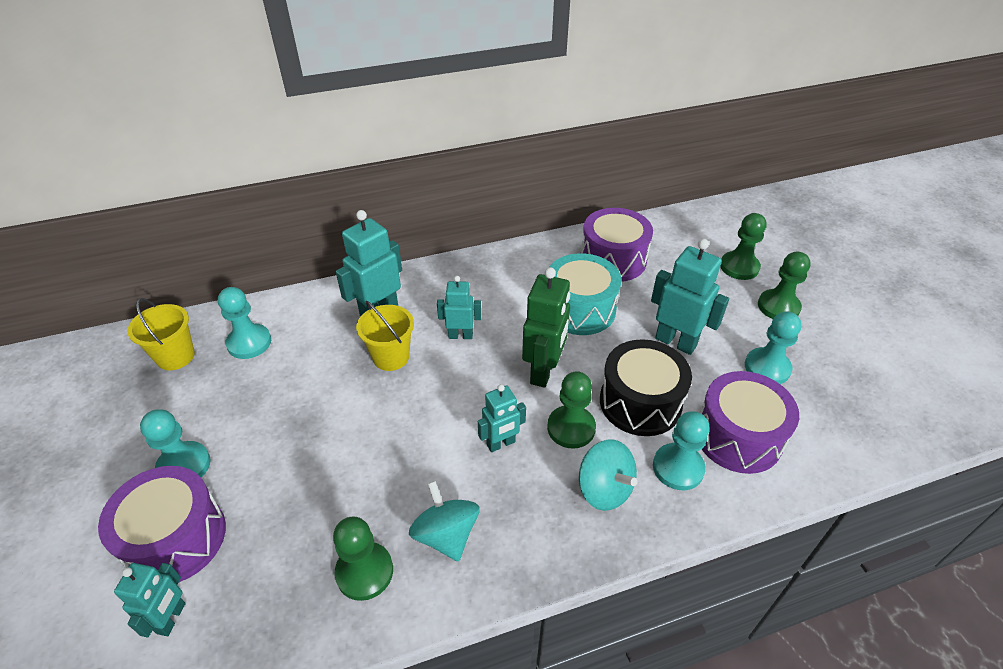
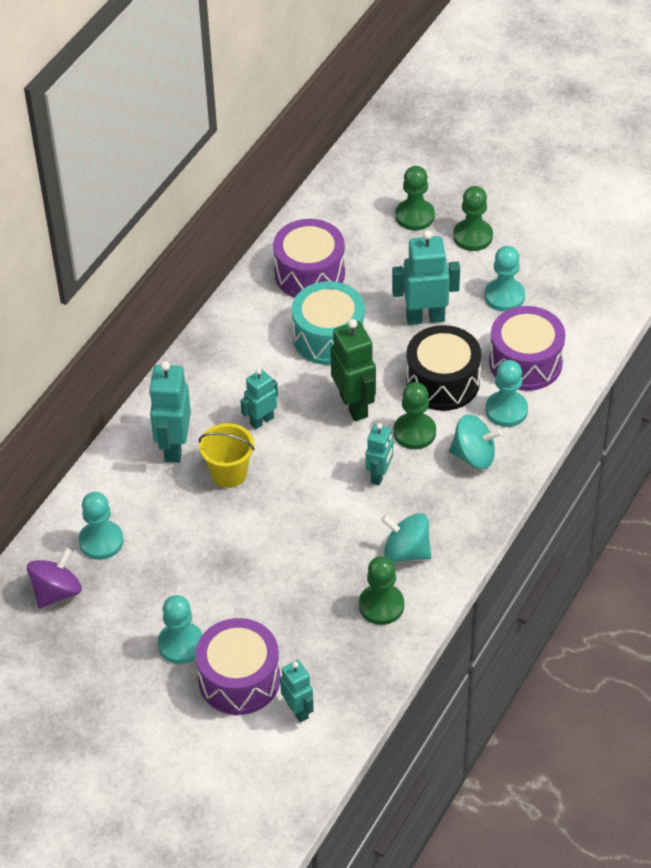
camera: 40 degrees left, 5 degrees up
yellow bucket [127,298,195,370] -> purple spinning top [27,548,82,609]

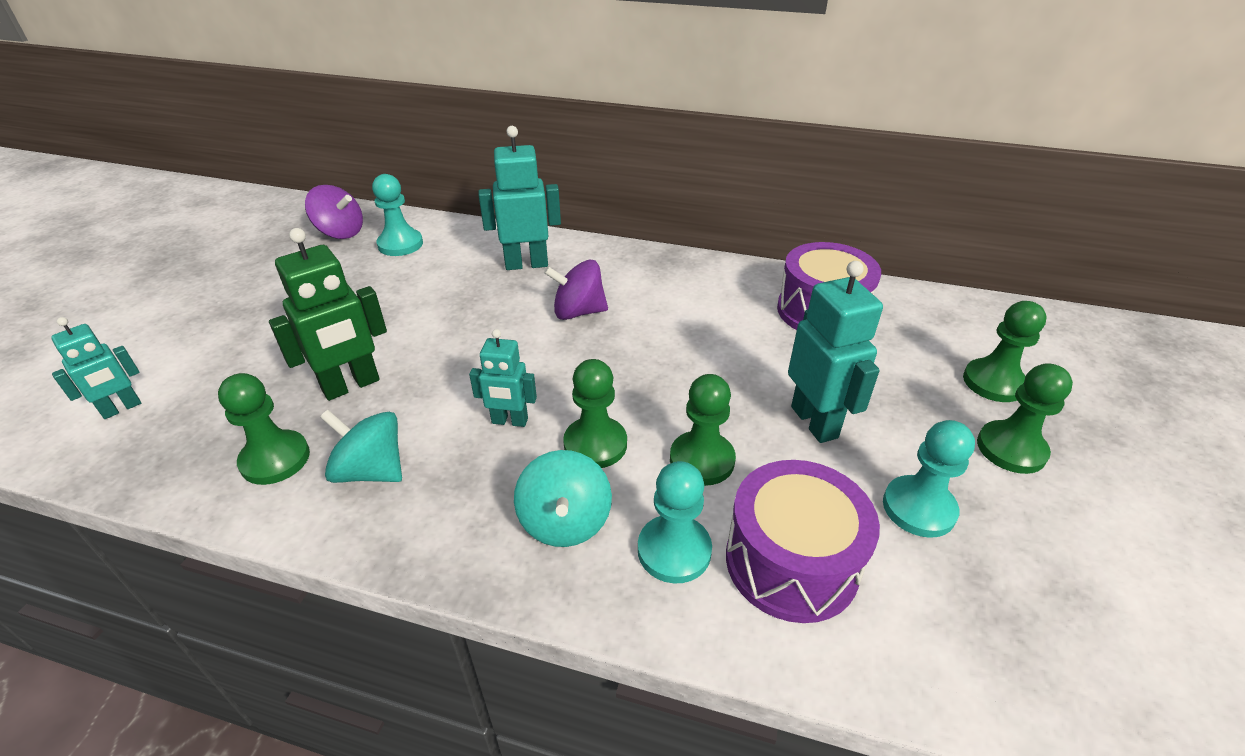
camera: 75 degrees right, 10 degrees down
turquoise pawn [158,595,203,664] -> none
purple drum [195,618,280,715] -> none
yellow bucket [199,423,255,488] -> none
turquoise robot [240,369,278,430] -> purple spinning top [544,260,608,320]
turquoise drum [292,281,365,365] -> none
green robot [330,319,376,421] -> green robot moved to [269,228,387,401]
turquoise spinning top [381,513,431,562] -> turquoise spinning top turned 75 degrees counterclockwise [320,410,402,483]
black drum [406,325,481,411] -> green pawn [670,374,736,486]

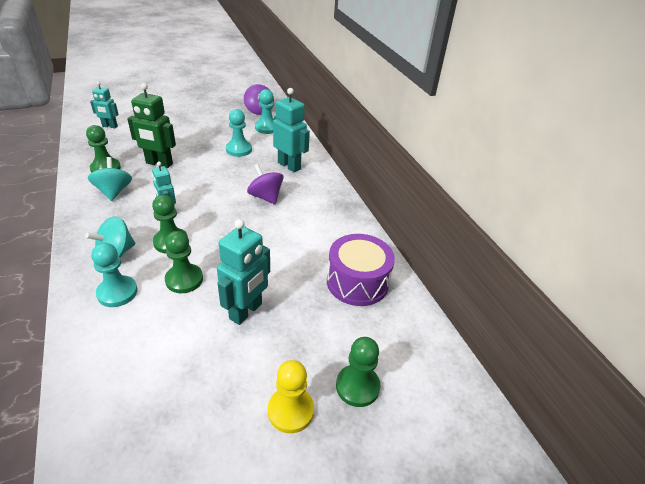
camera: 50 degrees right, 0 degrees up
purple drum [726,460,880,623] -> none
turquoise pawn [883,420,975,538] -> turquoise pawn moved to [226,109,252,157]
green pawn [977,363,1073,474] -> yellow pawn [268,360,314,433]

